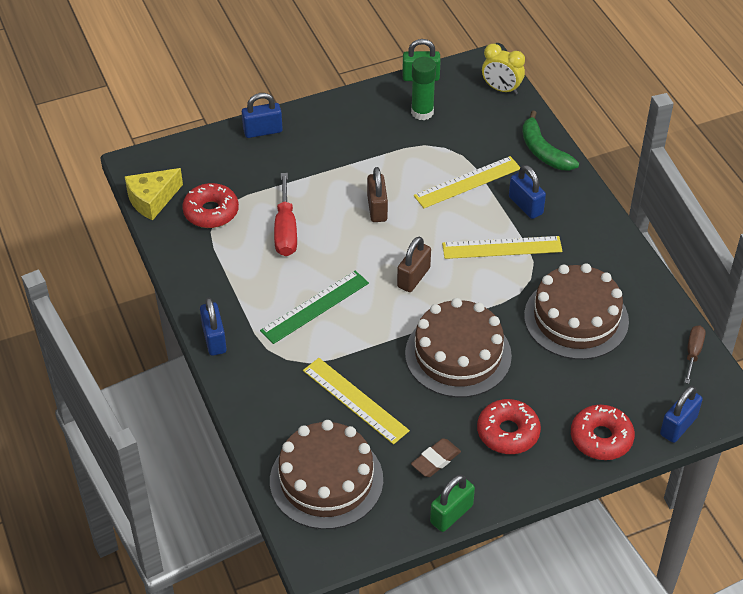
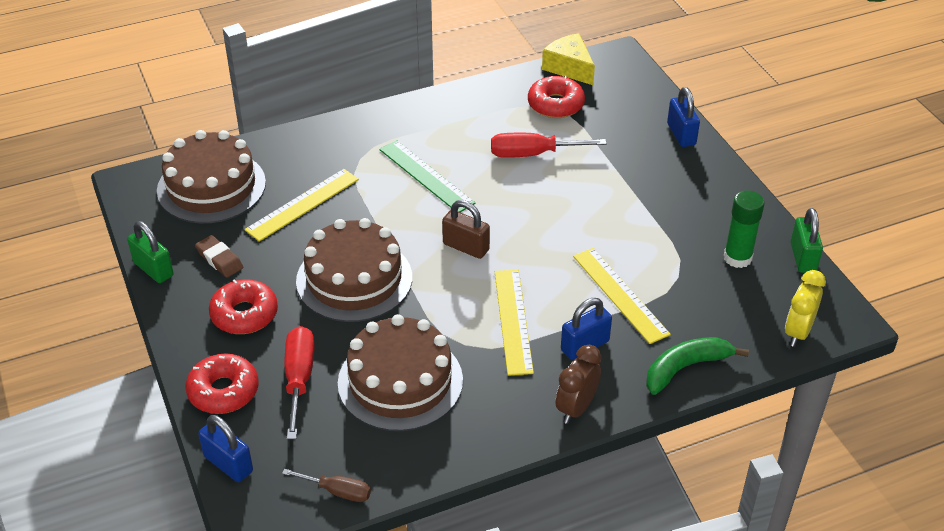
camera: 90 degrees right, 5 degrees down
blue padlock [200,298,227,356] -> none
brown padlock [367,167,388,222] -> none
none -> red screwdriver [284,326,315,439]
none -> brown clock [556,345,601,424]

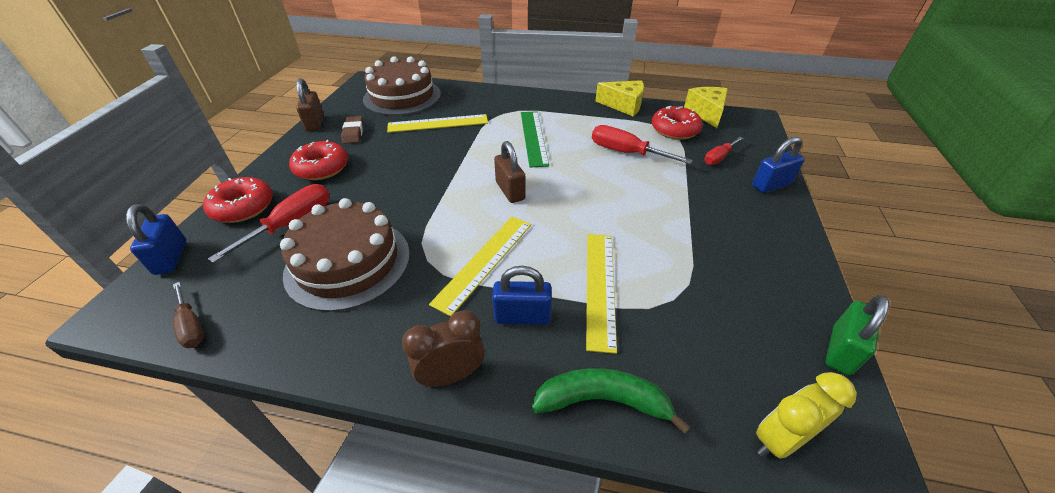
camera: 35 degrees right, 0 degrees up
green padlock [127,221,174,283] -> brown padlock [296,78,324,131]
brown cake [296,218,412,322] -> none
blue padlock [667,87,700,147] -> blue padlock turned 45 degrees clockwise [752,137,804,193]
green glue stick [724,191,765,268] -> none
none -> yellow cheese [595,80,644,116]
none -> red screwdriver [704,137,743,165]

